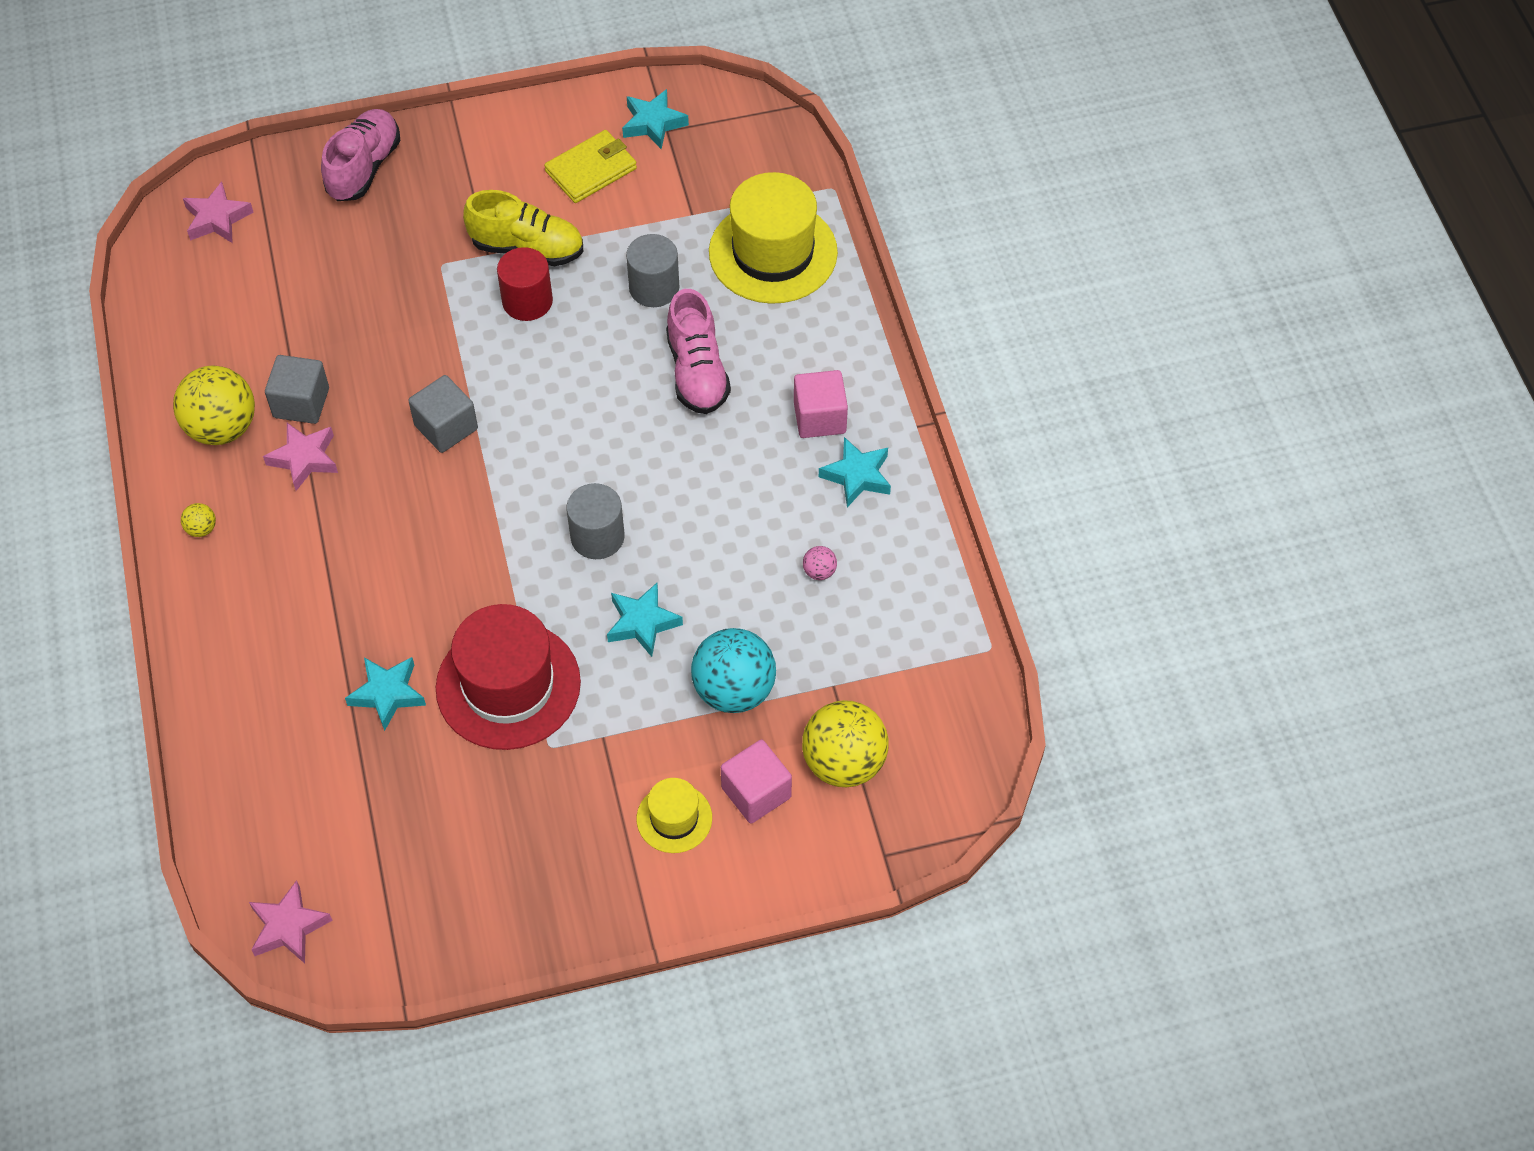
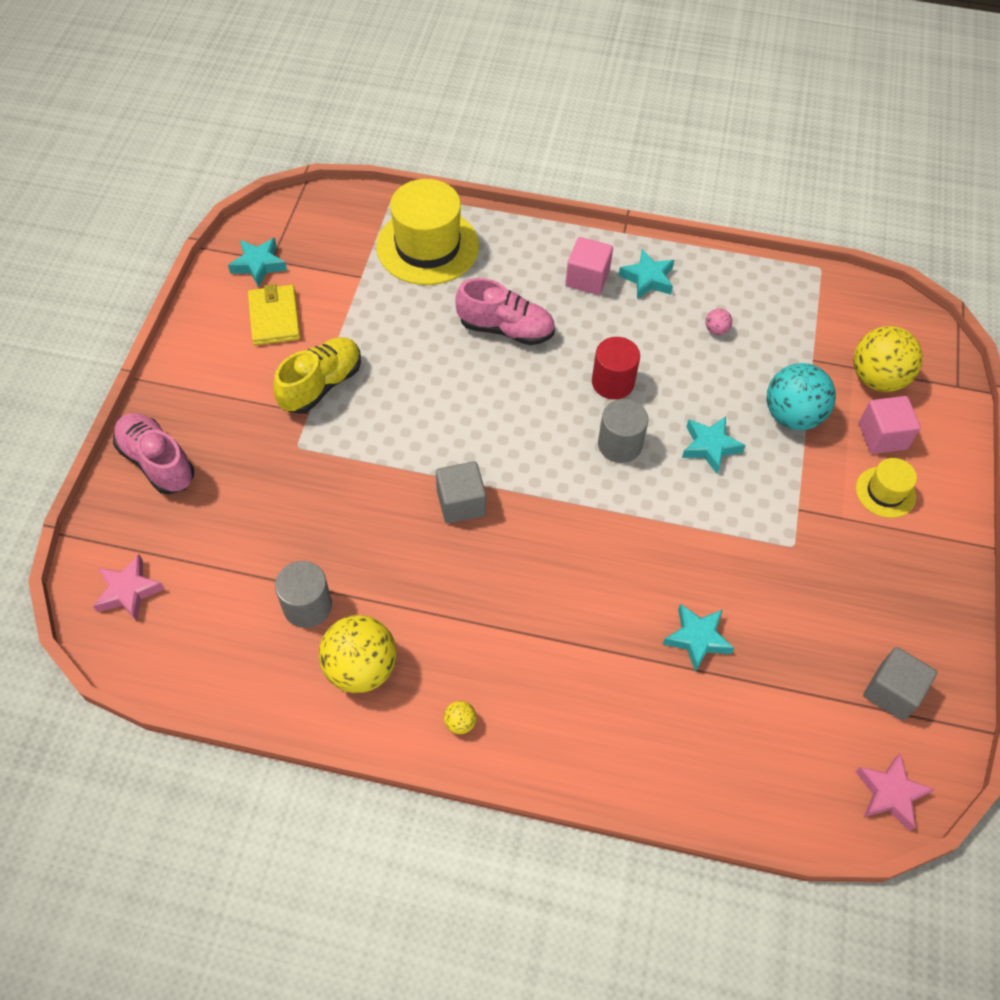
camera: 65 degrees left, 0 degrees up
pink star [263,423,338,491] -> none
grey cube [265,355,329,424] -> grey cube moved to [863,647,937,721]
red hat [436,604,581,750] -> none
red cylinder [497,247,553,321] -> red cylinder moved to [592,337,640,400]
grey cylinder [626,234,679,307] -> grey cylinder moved to [275,561,332,628]

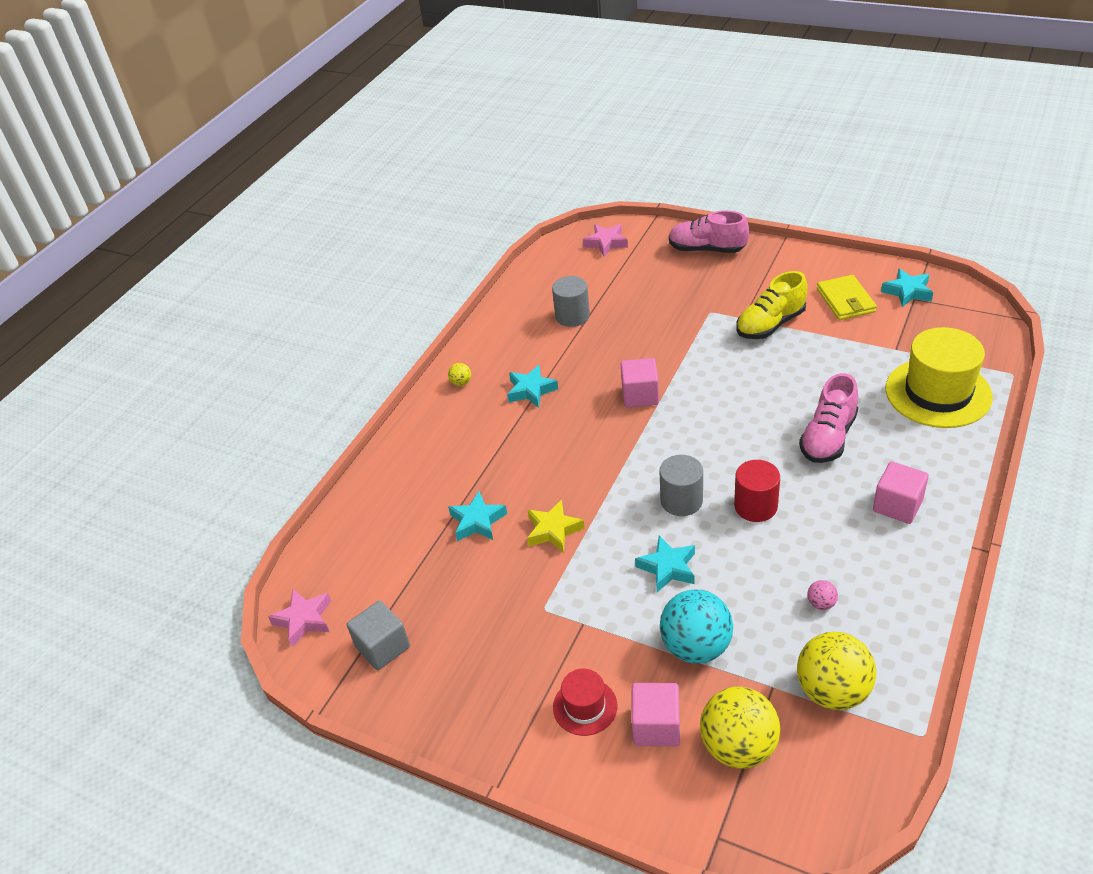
camera: 110 degrees right, 15 degrees down
pink shoe [113,413,194,495] -> pink shoe turned 135 degrees counterclockwise [669,211,749,253]
yellow wallet [248,284,300,345] -> yellow wallet turned 75 degrees clockwise [817,275,877,320]
yellow shoe [273,337,361,414] -> yellow shoe turned 90 degrees clockwise [736,271,808,339]
yellow ball [319,615,397,693] -> yellow ball moved to [797,632,876,710]
grey cube [436,461,486,524] -> pink cube [621,358,659,407]
turquoise star [619,249,674,299] -> turquoise star moved to [507,365,558,408]
yellow hat [856,458,917,518] -> red hat [553,669,617,736]
none -> yellow star [527,499,585,553]

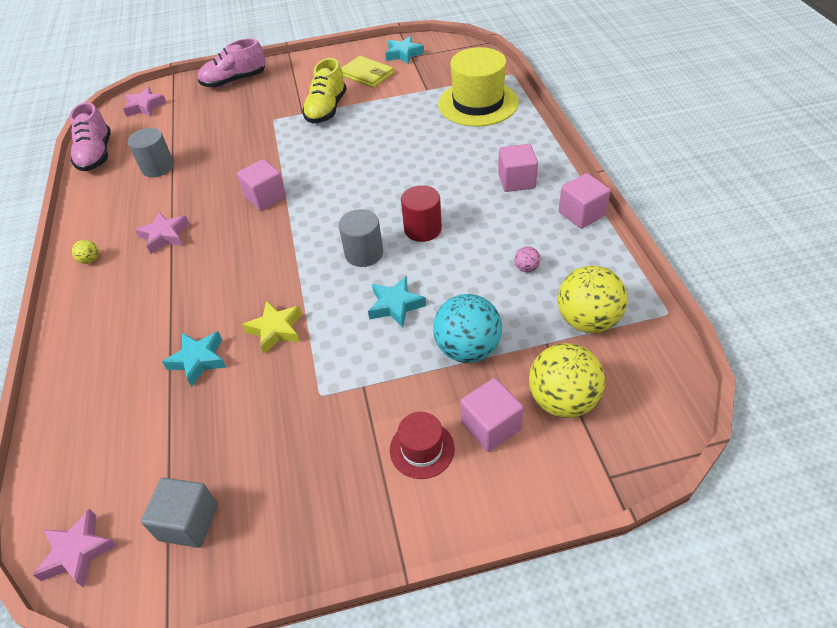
camera: 40 degrees left, 5 degrees up
turquoise star [507,365,558,408] -> pink star [135,212,189,254]
pink shoe [799,373,858,463] -> pink shoe moved to [70,102,111,171]
none -> pink cube [559,173,611,229]

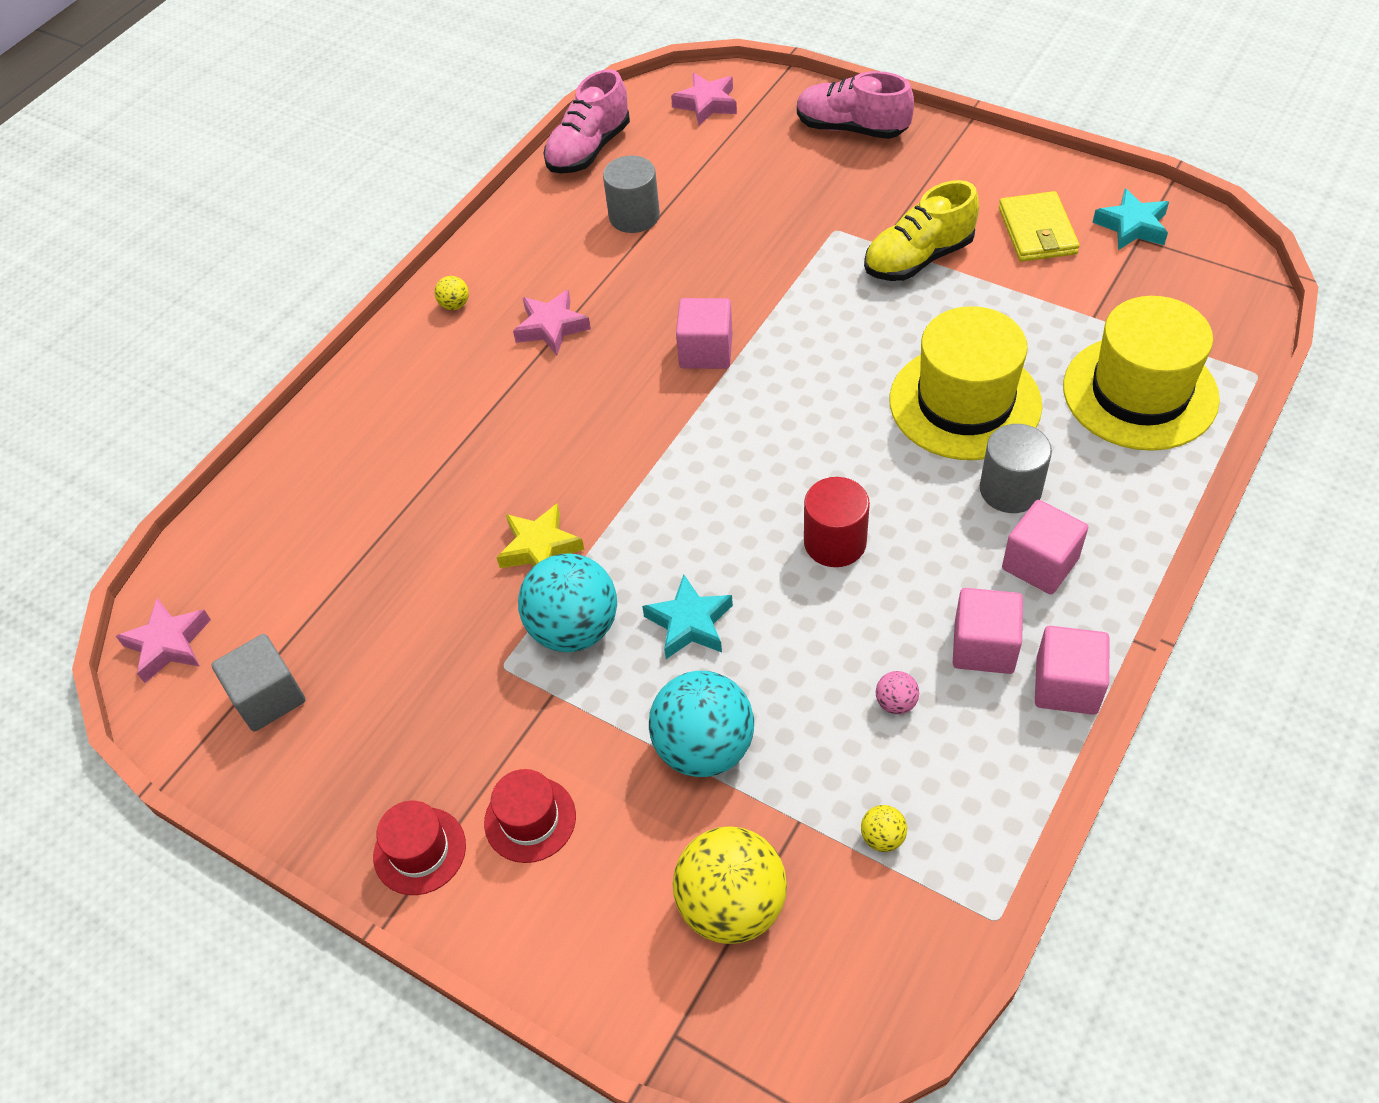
camera: 45 degrees right, 5 degrees up
turquoise star [162,331,227,387] -> none
grey cylinder [339,209,383,267] -> grey cylinder moved to [980,424,1052,513]
pink cube [461,378,524,452] -> pink cube moved to [953,588,1023,674]
yellow ball [558,266,627,333] -> yellow ball [861,805,907,852], size x0.42
none -> red hat [373,801,466,895]
none -> turquoise ball [518,553,617,652]
none -> yellow hat [890,306,1042,460]

